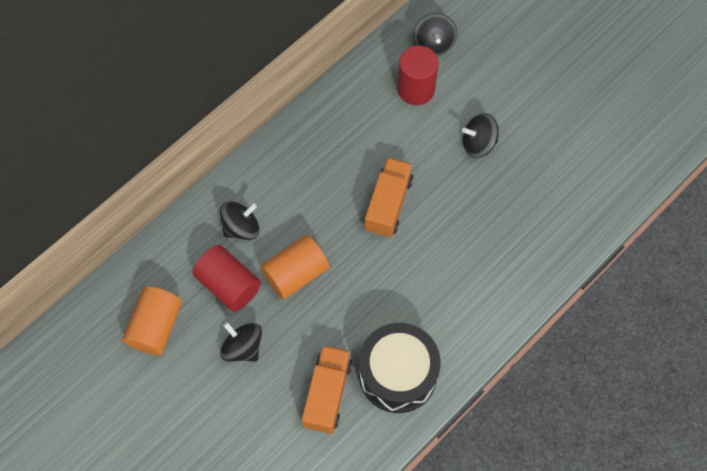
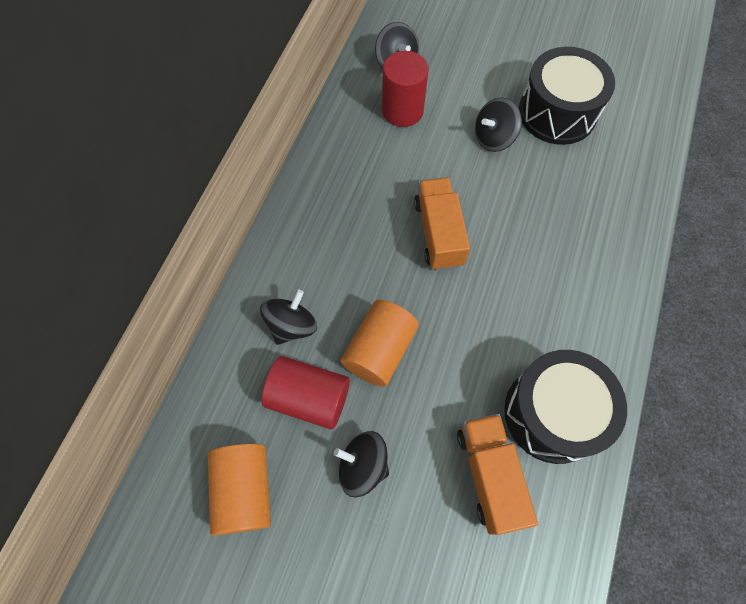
camera: 25 degrees left, 0 degrees up
none -> black drum [519,47,615,145]

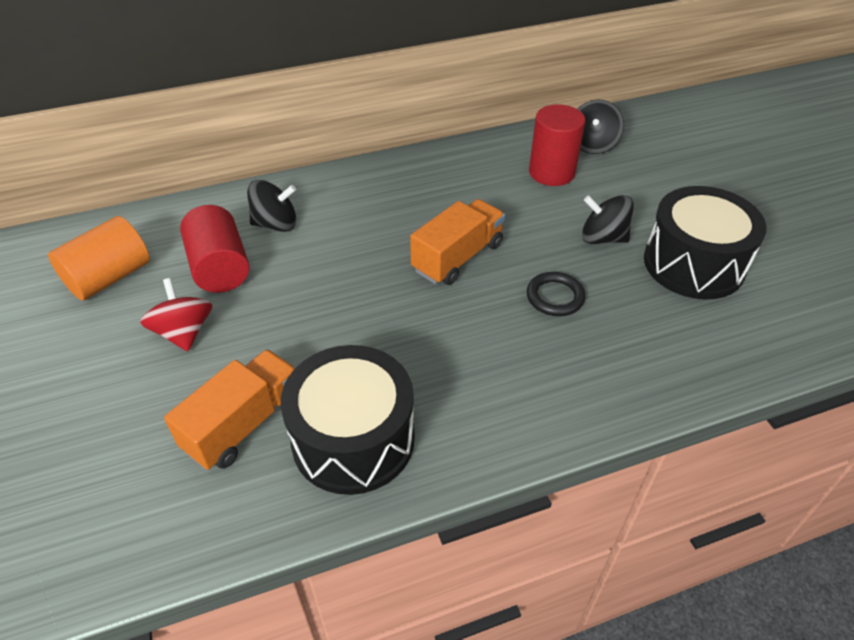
camera: 50 degrees right, 20 degrees down
black spinning top [334,431,389,497] -> red spinning top [140,278,212,351]
orange cylinder [341,300,419,387] -> none
none -> black ring [527,272,586,316]

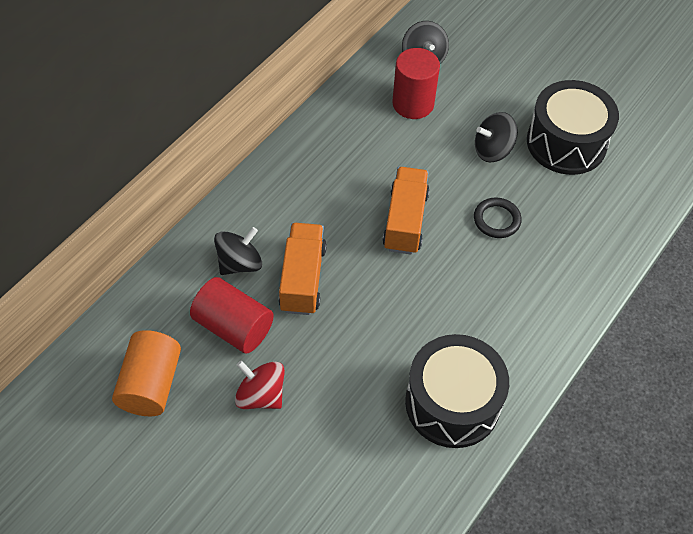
camera: 35 degrees left, 10 degrees up
orange truck [164,349,295,470] -> orange truck moved to [279,223,327,315]

